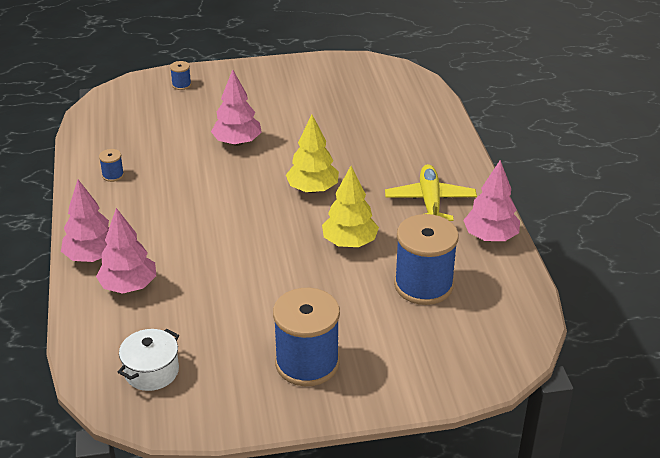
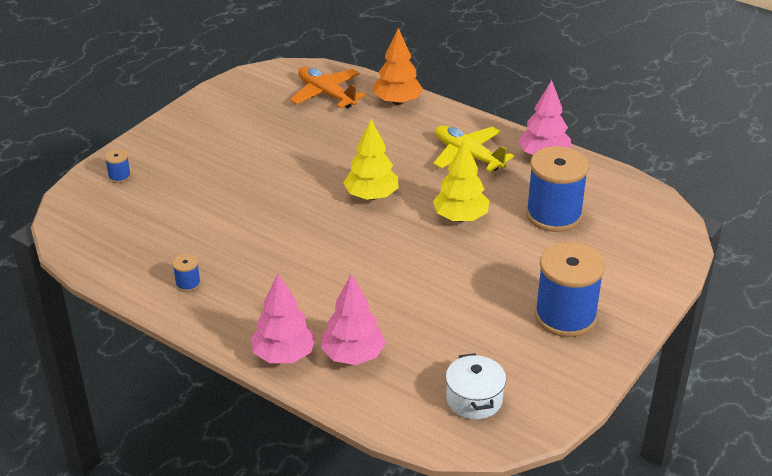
camera: 45 degrees left, 0 degrees up
pink tree [211,69,262,146] -> none
none -> orange plane [290,66,366,108]
none -> orange tree [374,28,423,105]

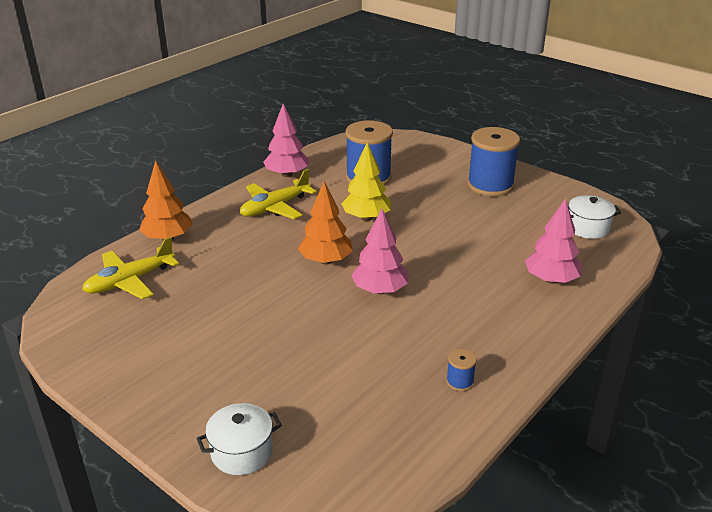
camera: 85 degrees left, 5 degrees down
blue spool [105,149,131,183] -> white pot [197,403,282,475]
pink tree [251,274,316,363] -> pink tree moved to [351,208,408,294]
orange plane [290,66,366,108] -> yellow plane [82,237,179,299]
yellow tree [344,119,398,200] -> orange tree [298,181,353,264]

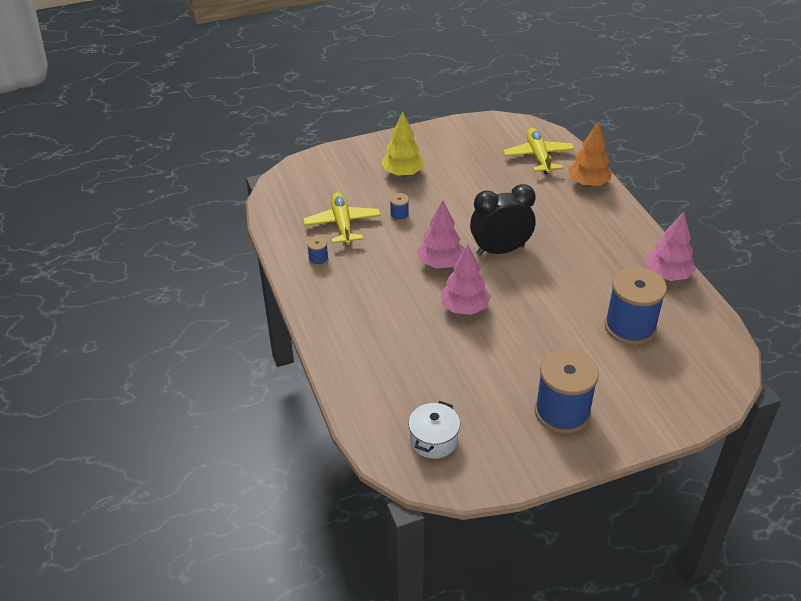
camera: 120 degrees right, 10 degrees up
white pot [197,403,282,475] -> none
yellow plane [240,169,317,219] -> yellow plane moved to [303,192,381,245]
orange tree [298,181,353,264] -> black clock [470,184,536,255]
yellow tree [341,142,391,221] -> yellow tree moved to [381,112,424,176]
pink tree [525,198,582,284] -> pink tree moved to [440,245,491,315]
none -> blue spool [390,193,409,222]

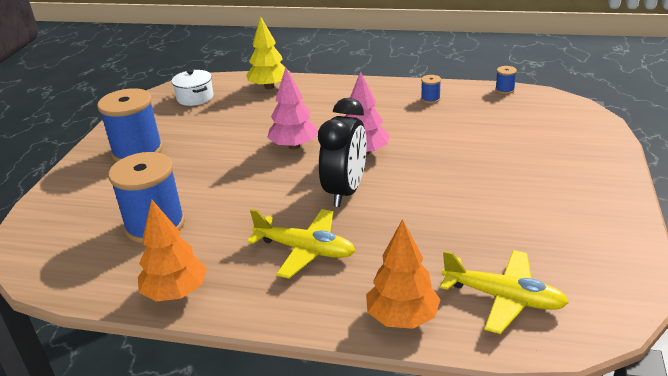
camera: 125 degrees right, 10 degrees down
yellow plane [303,192,381,245] -> yellow plane moved to [247,209,355,279]
yellow tree [381,112,424,176] -> yellow tree moved to [246,16,290,89]
blue spool [390,193,409,222] -> blue spool moved to [495,66,517,94]
pink tree [646,212,696,281] -> orange tree [138,199,207,301]

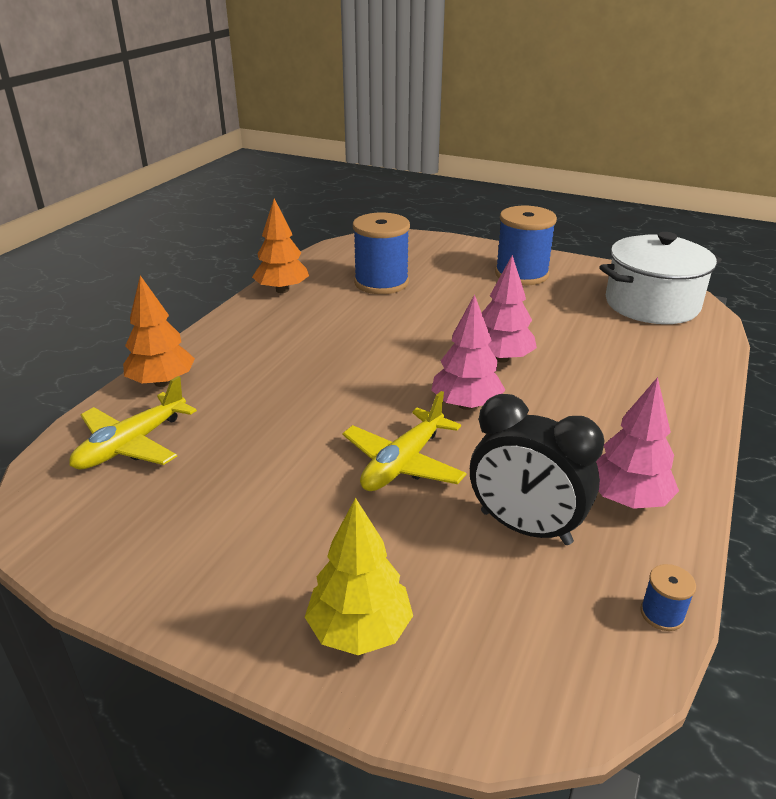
camera: 100 degrees right, 0 degrees up
white pot [172,69,214,106] -> white pot [599,232,722,324], size x1.89
yellow tree [246,16,290,89] -> yellow tree moved to [305,498,413,655]
yellow plane [247,209,355,279] -> yellow plane moved to [342,391,467,491]
black clock [318,98,367,207] -> black clock moved to [470,394,605,545]
blue spool [421,75,441,103] -> pink tree [596,377,679,509]

